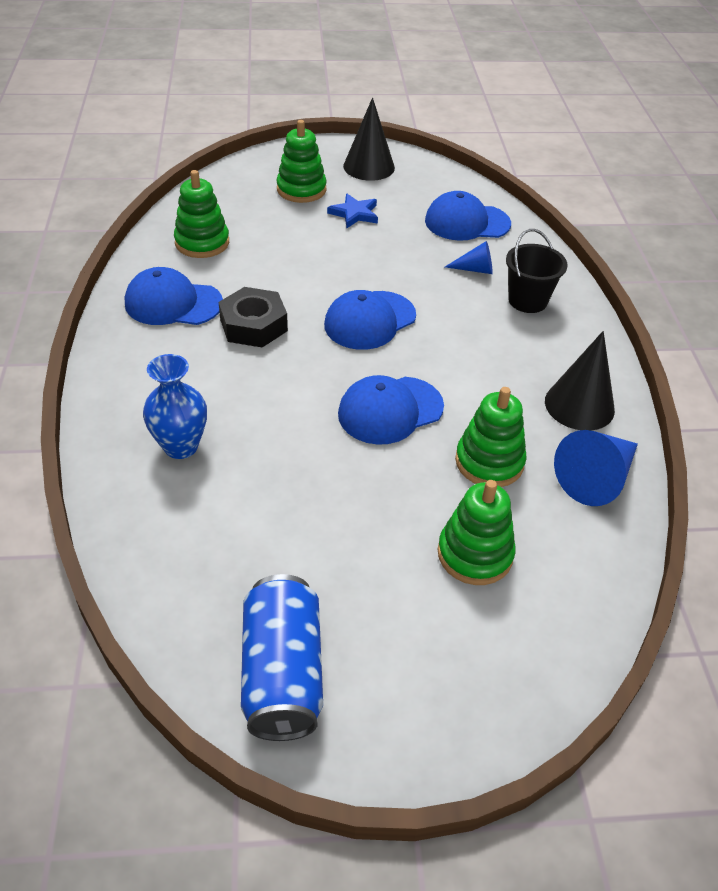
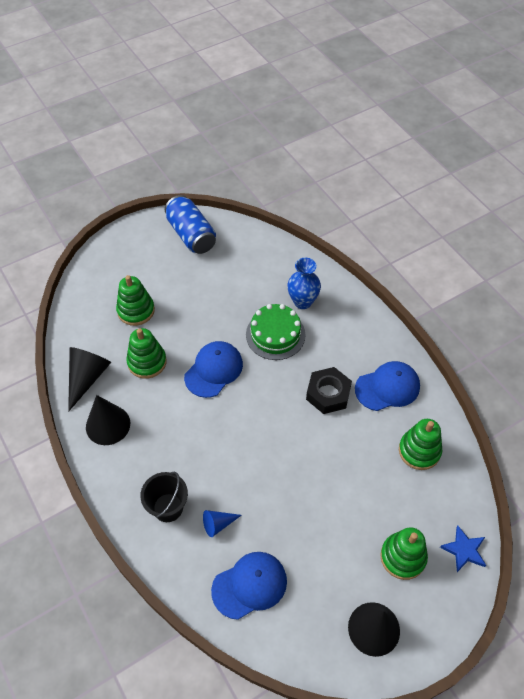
camera: 155 degrees right, 10 degrees up
blue cap [324,290,416,350] -> none
blue star [327,194,378,228] -> blue star moved to [440,526,486,572]
blue cone [554,430,638,506] -> black cone [68,347,111,412]
none -> green cake [246,304,306,360]

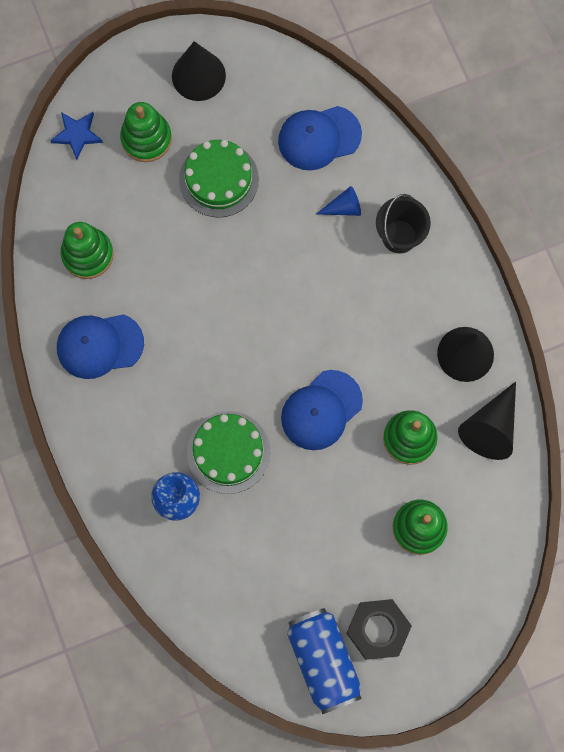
camera: 170 degrees left, 20 degrees up
black nut [306,367,352,414] -> black nut moved to [346,599,412,660]
none -> green cake [179,140,259,218]

